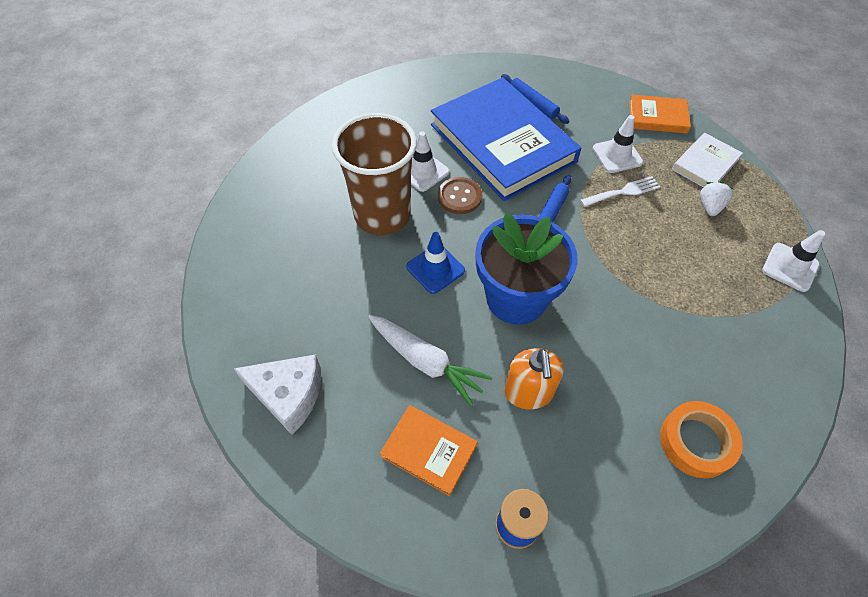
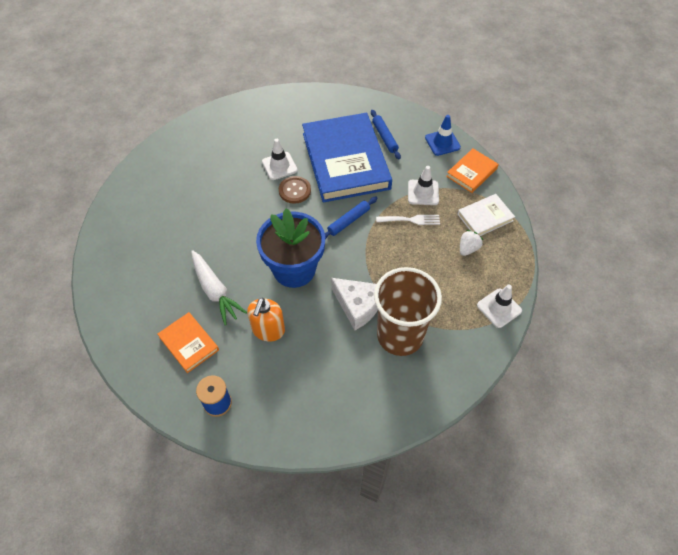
camera: 20 degrees right, 0 degrees up
white cheese [234,355,321,435] -> white cheese moved to [331,278,378,330]
brown cup [332,113,417,235] -> brown cup moved to [374,267,442,356]
blue traffic cone [406,232,465,294] -> blue traffic cone moved to [425,115,461,156]
orange book [629,95,691,134] -> orange book turned 75 degrees counterclockwise [446,149,499,193]
orange tape [660,401,743,478] -> none

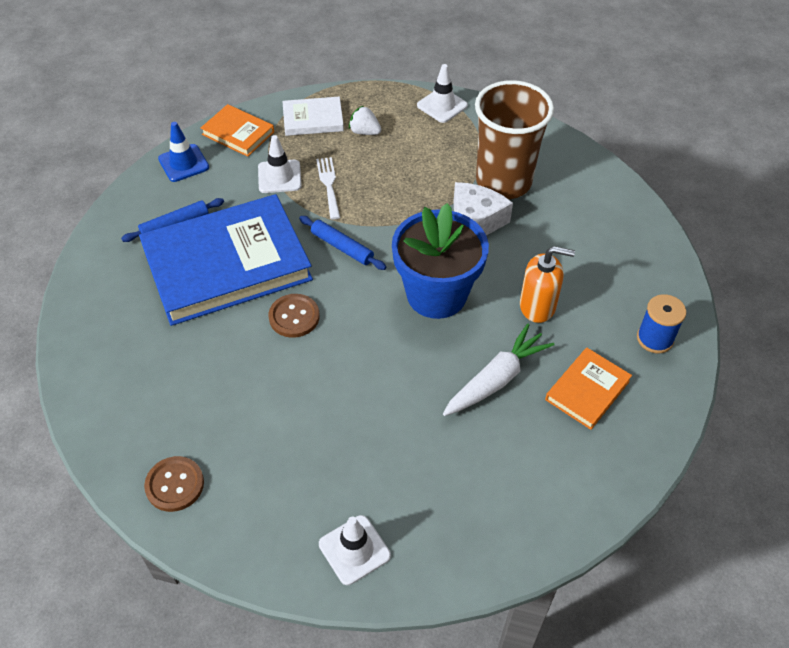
camera: 100 degrees left, 5 degrees down
white traffic cone [262,139,298,180] -> white traffic cone moved to [319,515,391,585]
white book [457,194,515,236] -> white book turned 60 degrees counterclockwise [283,97,344,136]
none -> brown button [144,456,204,512]

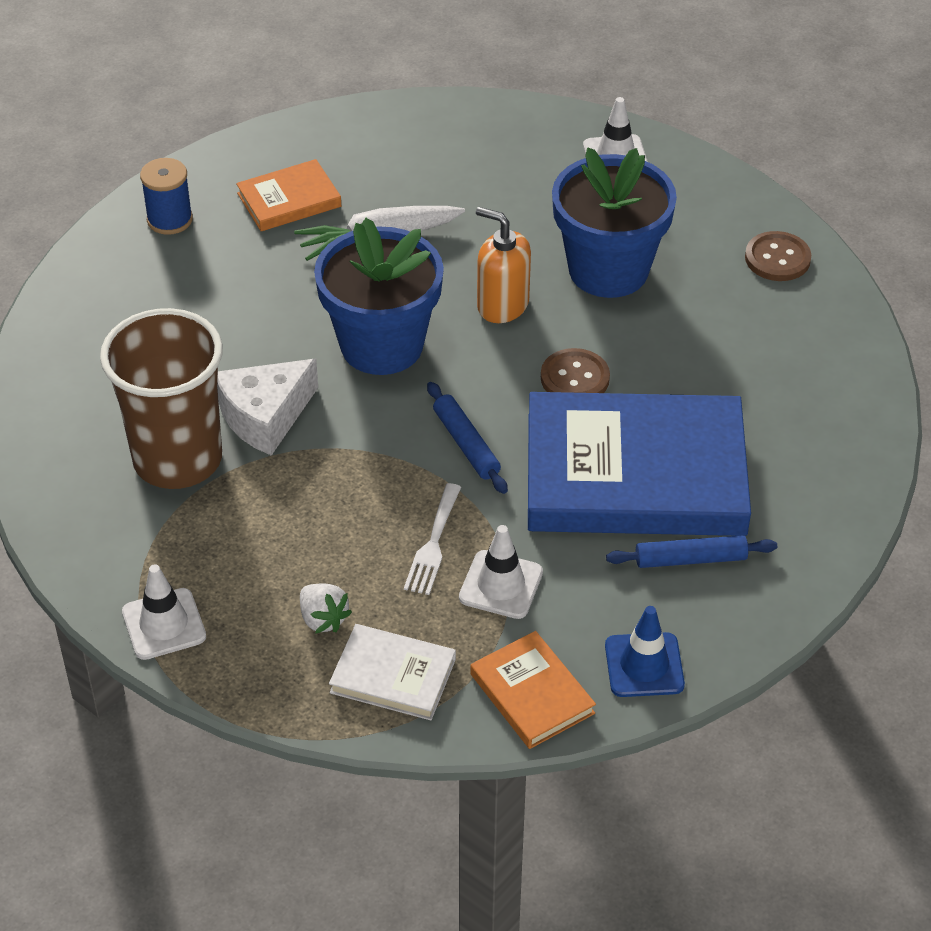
camera: 155 degrees left, 5 degrees down
orange soap dispenser [520,246,575,323] -> orange soap dispenser moved to [476,207,531,323]
none -> blue flower pot [552,148,677,298]

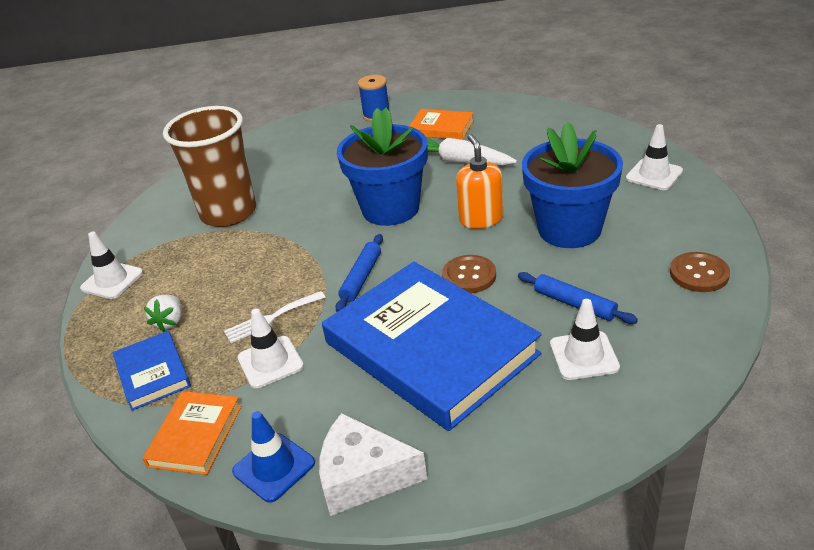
camera: 50 degrees right, 10 degrees down
white cheese [217,359,318,456] -> white cheese moved to [319,413,427,516]
white book [329,624,456,720] -> blue book [112,331,191,411]
blue rolling pin [606,535,777,568] -> blue rolling pin moved to [518,272,638,324]
none -> white traffic cone [550,299,620,380]

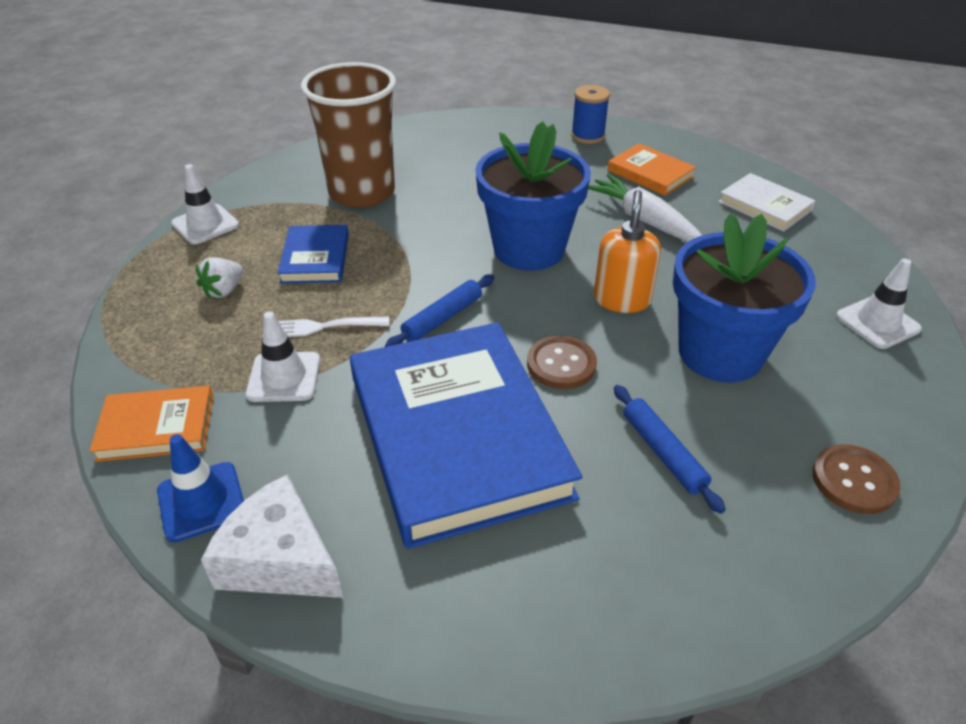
camera: 20 degrees right, 5 degrees up
blue book [112,331,191,411] -> blue book moved to [278,225,349,284]
orange book [142,391,241,475] -> orange book turned 45 degrees clockwise [89,386,213,462]
white traffic cone [550,299,620,380] -> none
none -> white book [718,173,816,232]

